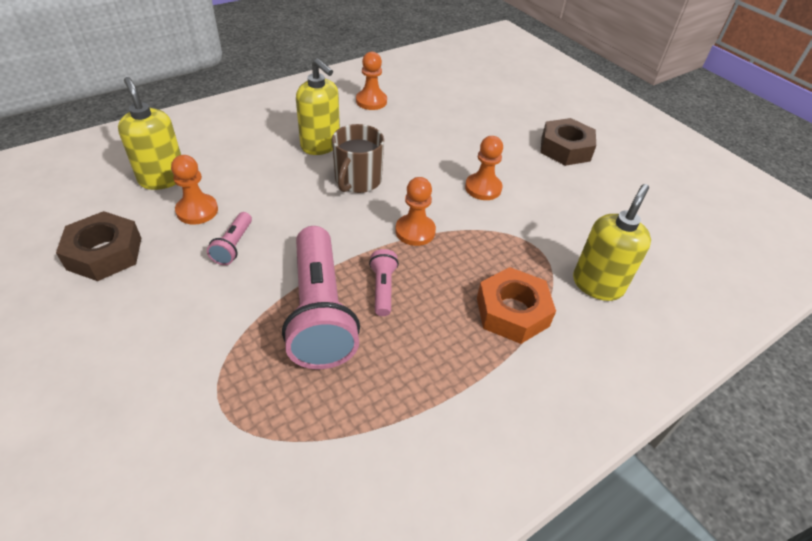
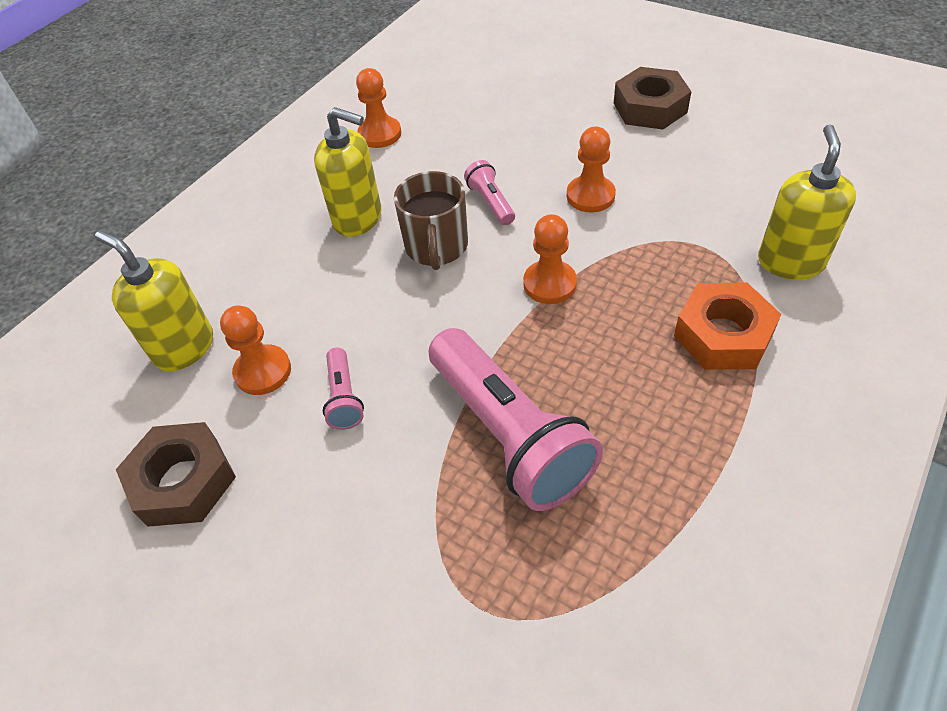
camera: 15 degrees left, 5 degrees up
pink flashlight [369,249,399,316] -> pink flashlight moved to [464,160,515,225]

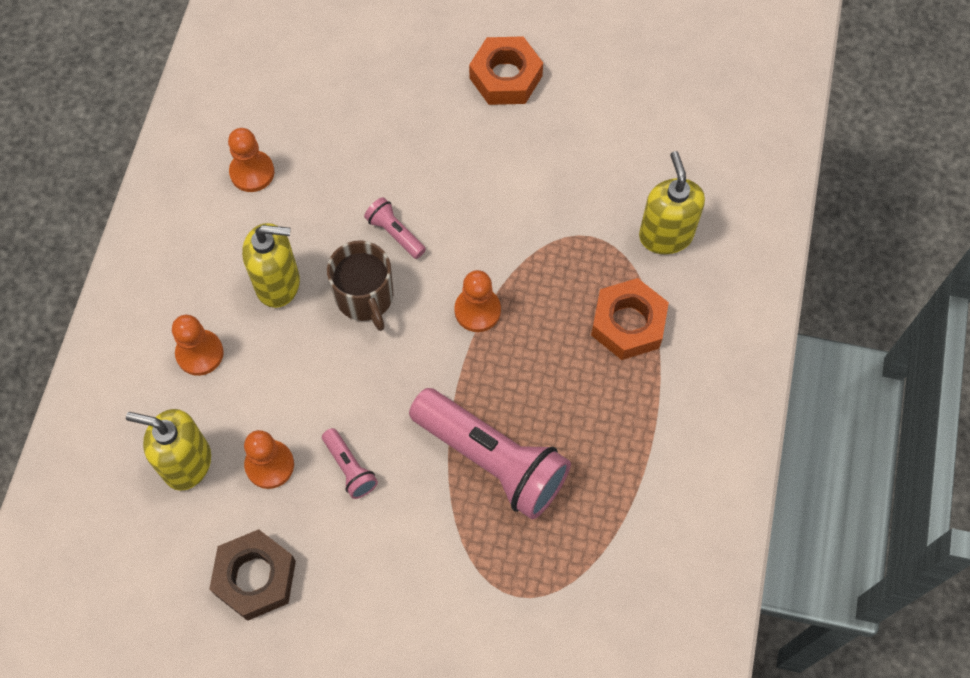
camera: 25 degrees left, 15 degrees up
orange pawn [567,127,616,213] -> orange pawn moved to [172,315,224,376]
brown nut [614,67,692,129] -> orange nut [469,36,543,105]

